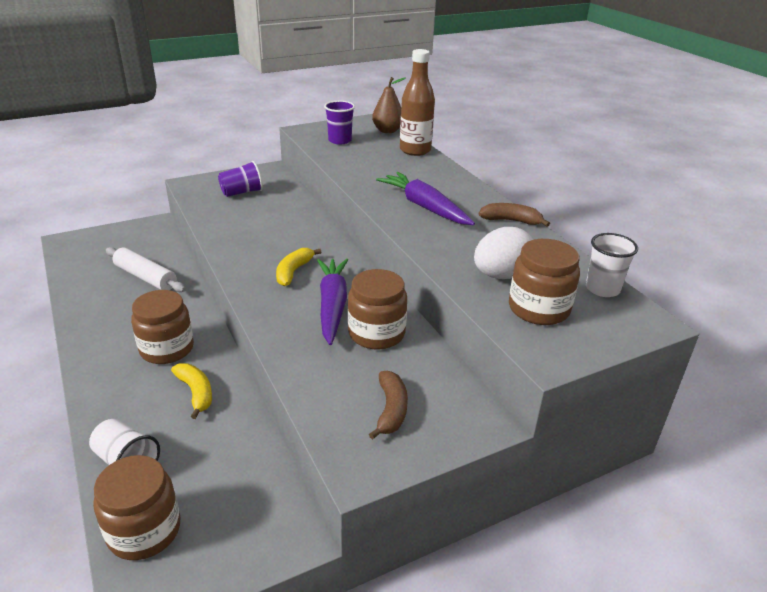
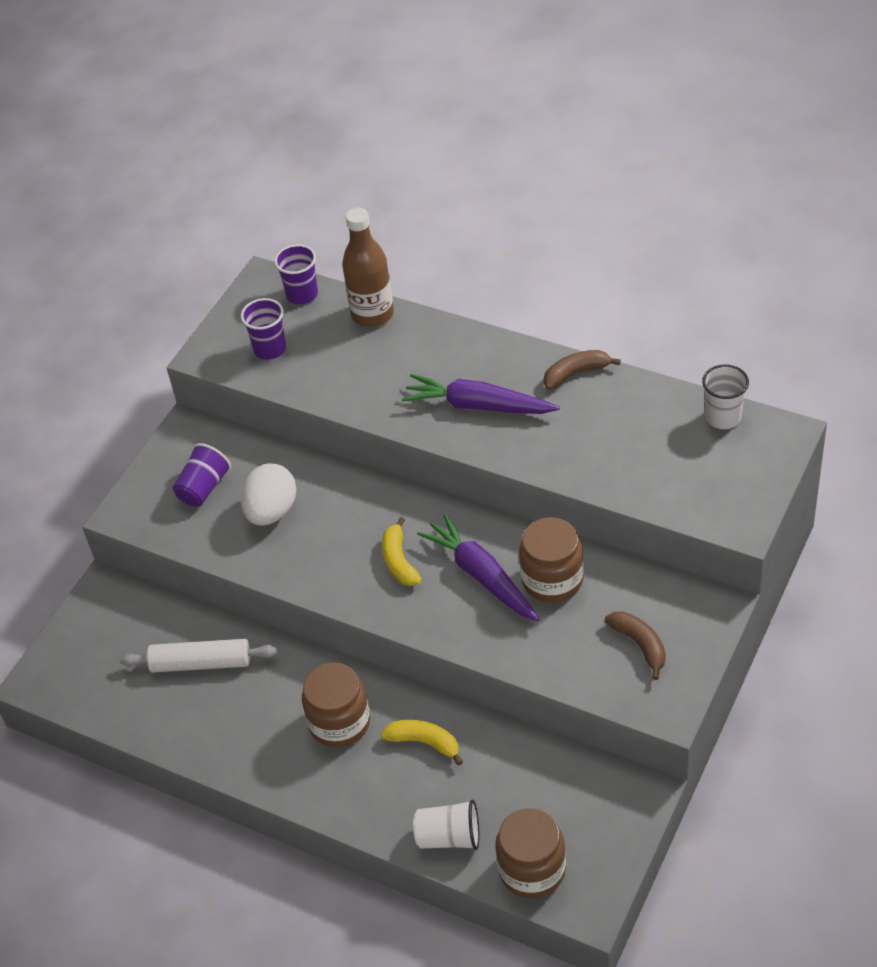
camera: 30 degrees left, 15 degrees up
brown pear [372,77,406,133] -> purple cup [274,244,318,305]
white egg [474,227,533,279] -> white egg moved to [241,463,297,526]
brown jar [509,239,580,325] -> none

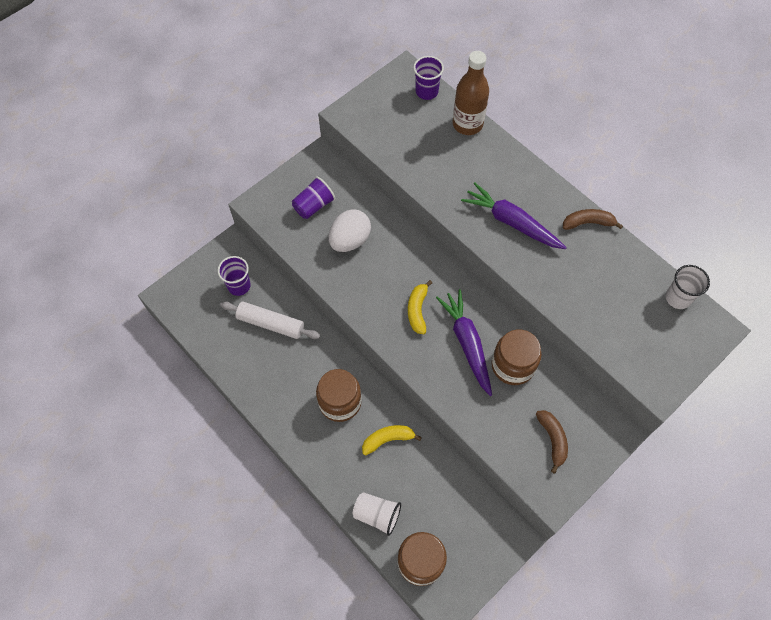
camera: 15 degrees right, 15 degrees up
purple cup [241,298,286,360] -> purple cup moved to [218,256,251,296]
yellow banana [381,720,463,766] -> yellow banana turned 60 degrees counterclockwise [362,425,422,455]

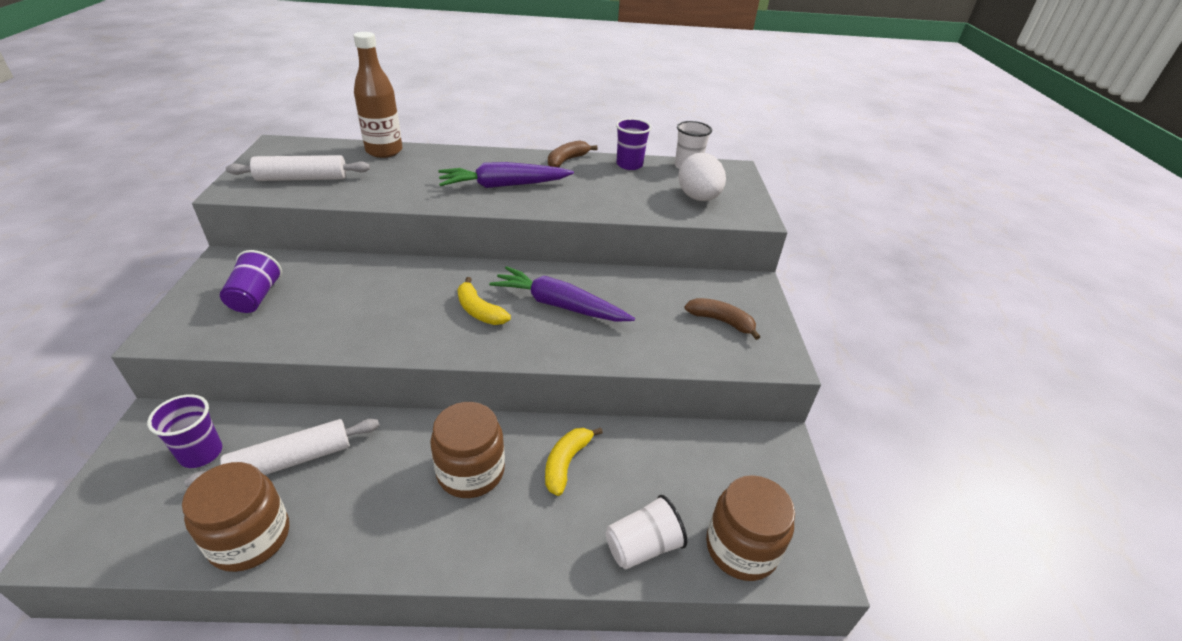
camera: 50 degrees left, 25 degrees down
white egg [329,209,371,252] -> white egg moved to [678,153,726,201]
purple cup [413,56,444,100] -> purple cup moved to [616,118,652,170]
brown jar [491,329,542,385] -> brown jar moved to [182,462,289,572]
none -> white rolling pin [226,155,370,181]

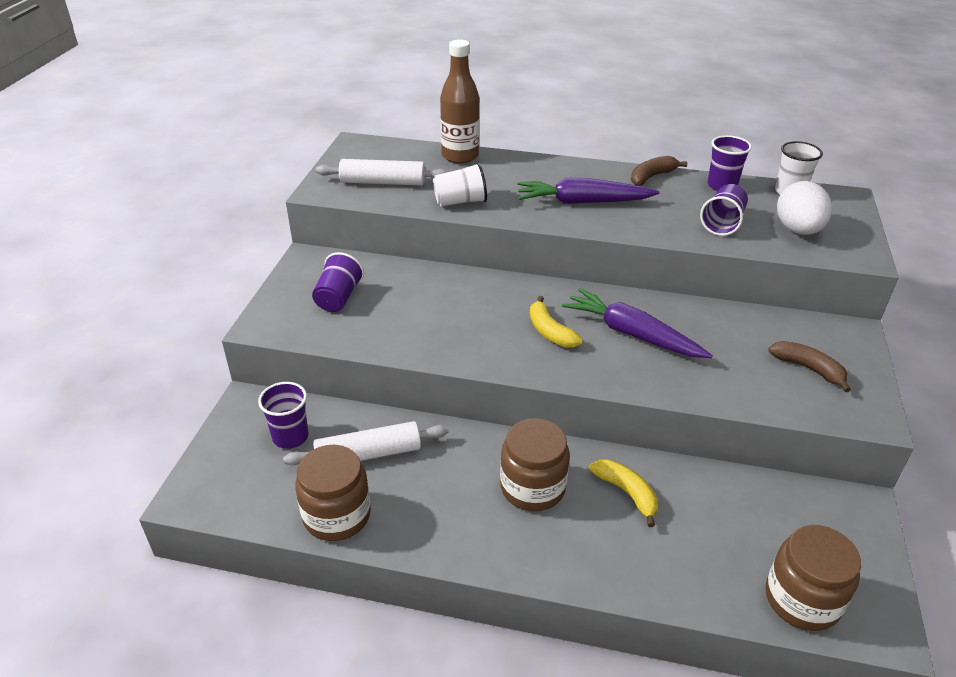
camera: 15 degrees right, 0 degrees up
yellow banana [545,427,603,496] -> yellow banana turned 105 degrees clockwise [589,459,658,527]
white cup [606,495,687,570] -> white cup moved to [433,162,487,206]
none -> purple cup [700,184,748,236]

